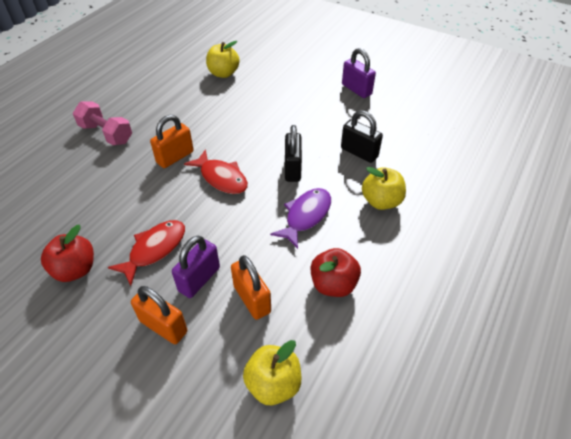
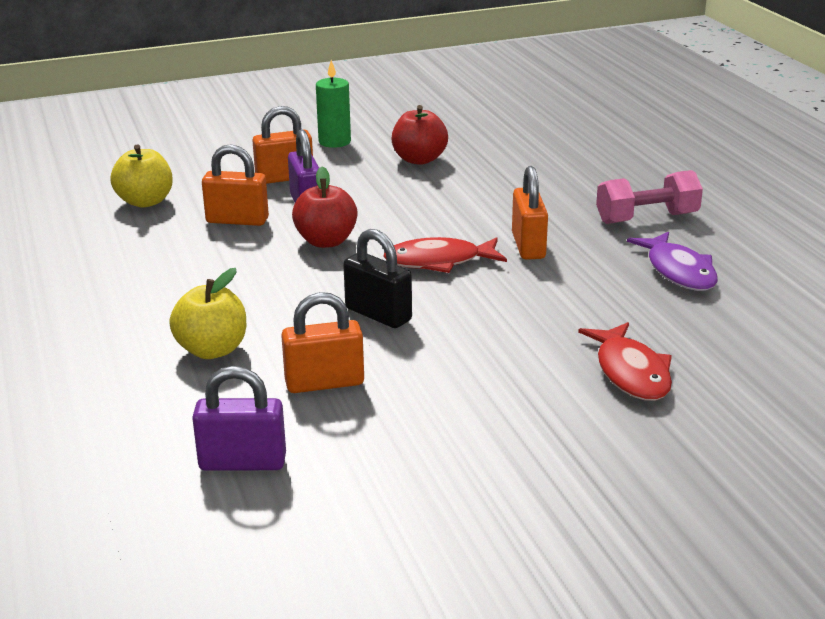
camera: 130 degrees right, 20 degrees down
red fish [108,220,185,286] -> red fish moved to [578,322,672,401]
yellow apple [206,41,240,78] -> none
purple fish [270,188,331,249] -> purple fish moved to [627,232,718,291]
red apple [311,248,361,297] -> red apple moved to [292,167,358,248]
black padlock [341,110,383,163] -> orange padlock [281,292,364,393]
purple padlock [342,48,376,98] -> purple padlock moved to [192,366,286,471]
none -> green candle [316,60,351,148]

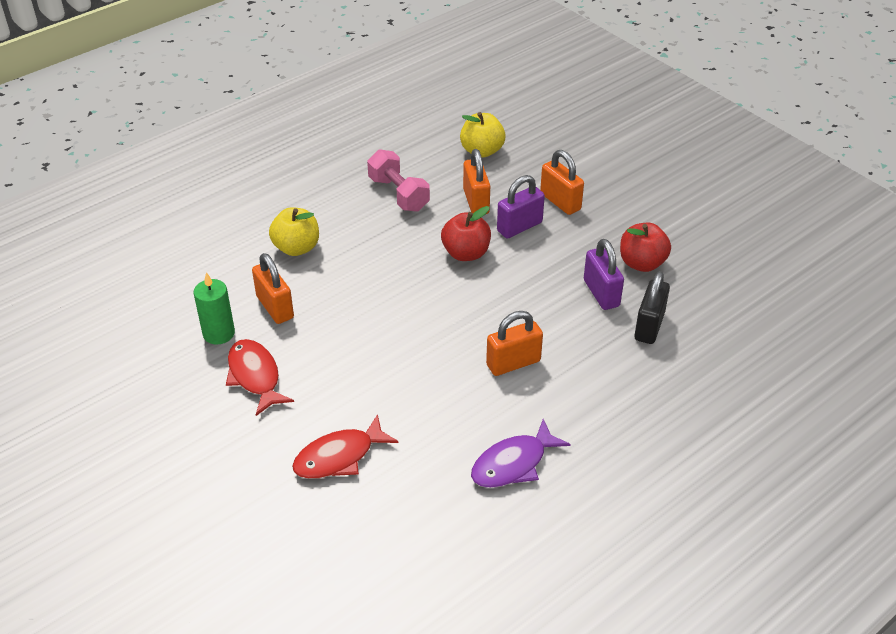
camera: 70 degrees right, 15 degrees up
purple padlock [192,366,286,471] -> purple padlock moved to [584,239,624,310]
green candle [316,60,351,148] -> green candle moved to [193,272,235,345]
black padlock [343,229,412,328] -> black padlock moved to [634,271,670,344]
red fish [383,237,507,273] -> red fish moved to [226,339,294,416]
pink dumbbell [596,170,703,224] -> pink dumbbell moved to [367,149,430,212]

